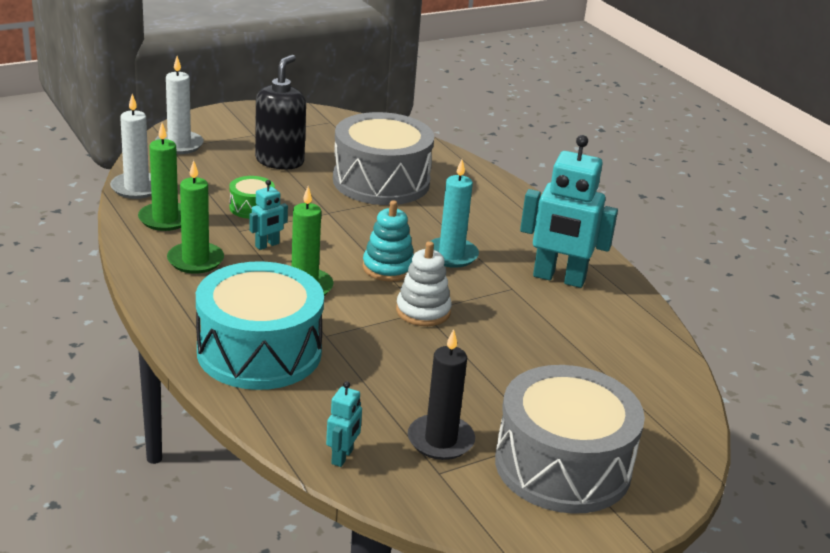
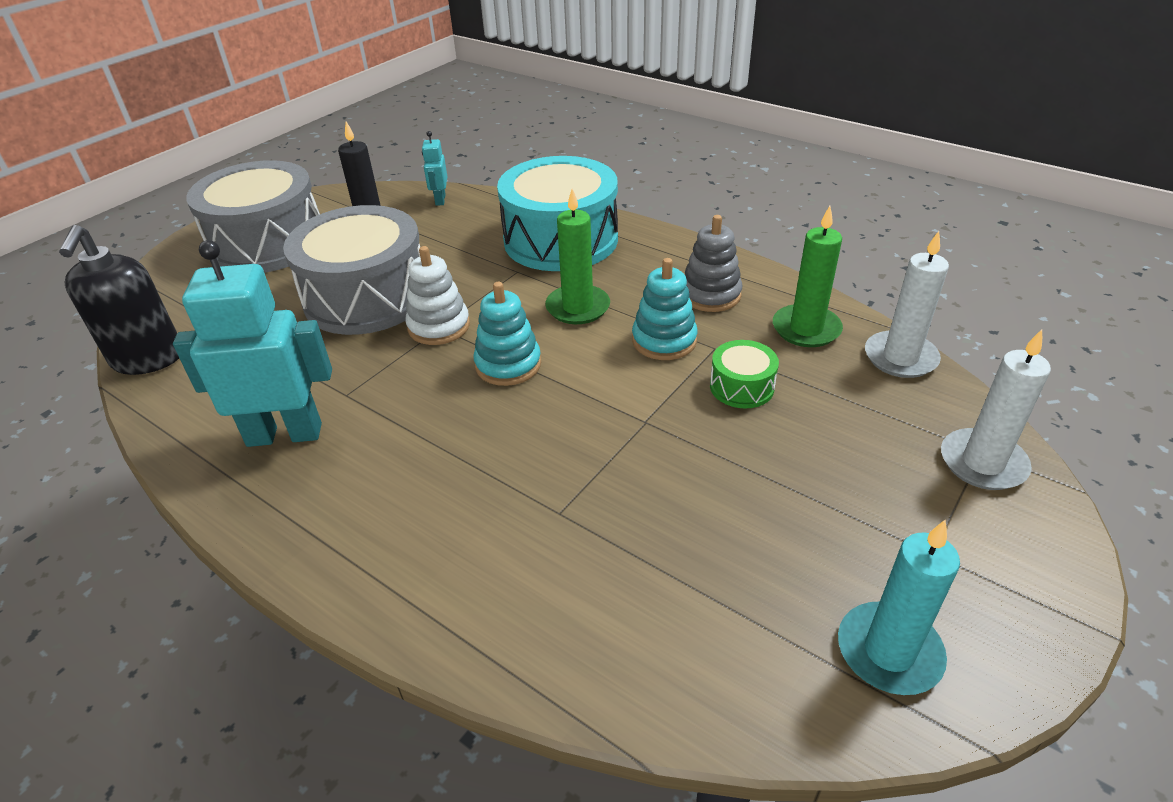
camera: 160 degrees right, 10 degrees up
green candle [167,160,224,274] -> grey stacking toy [685,215,742,312]
turquoise robot [249,180,288,250] -> turquoise stacking toy [632,258,698,360]
black soap dispenser [255,55,306,169] -> black soap dispenser moved to [59,225,179,375]
grey drum [333,112,434,205] -> grey drum moved to [283,205,420,335]
turquoise candle [425,159,479,268] -> turquoise candle moved to [838,520,960,695]

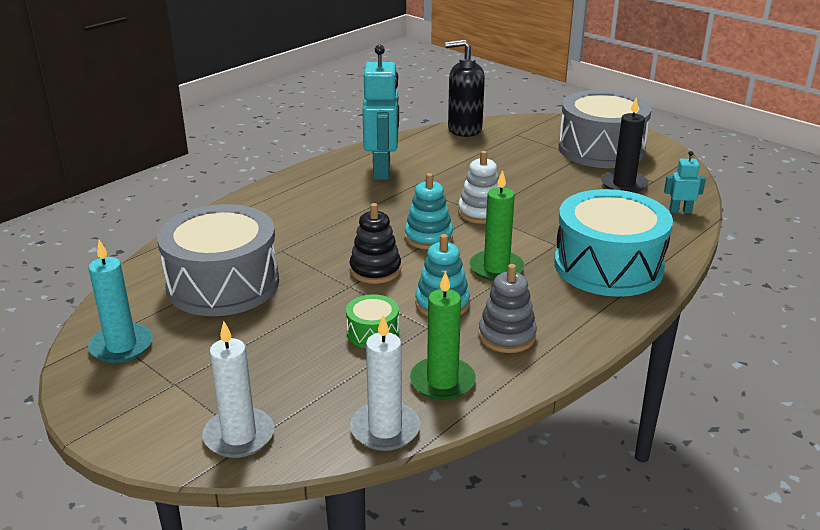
camera: 95 degrees right, 10 degrees down
grey drum [283,205,420,335] -> grey drum moved to [157,204,279,316]
none -> black stacking toy [350,203,401,284]

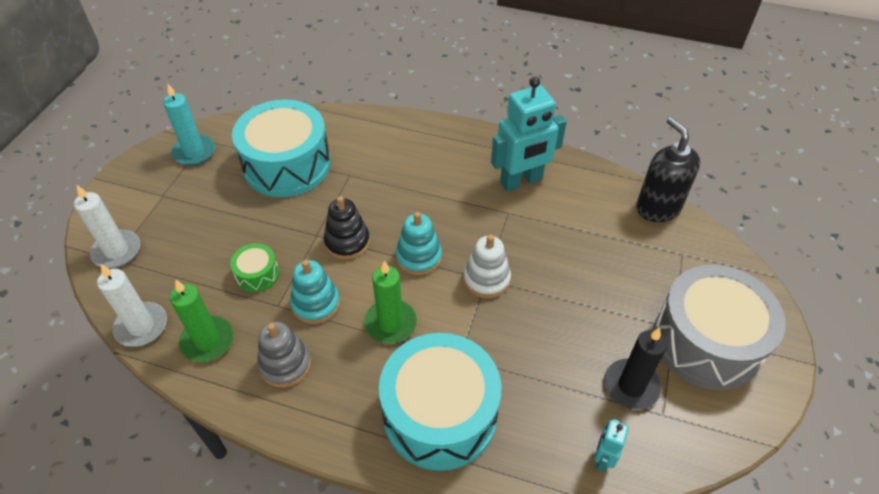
camera: 65 degrees right, 20 degrees up
grey drum [157,204,279,316] -> turquoise drum [232,99,331,197]
turquoise robot [664,151,706,213] -> turquoise robot turned 135 degrees counterclockwise [594,419,629,472]

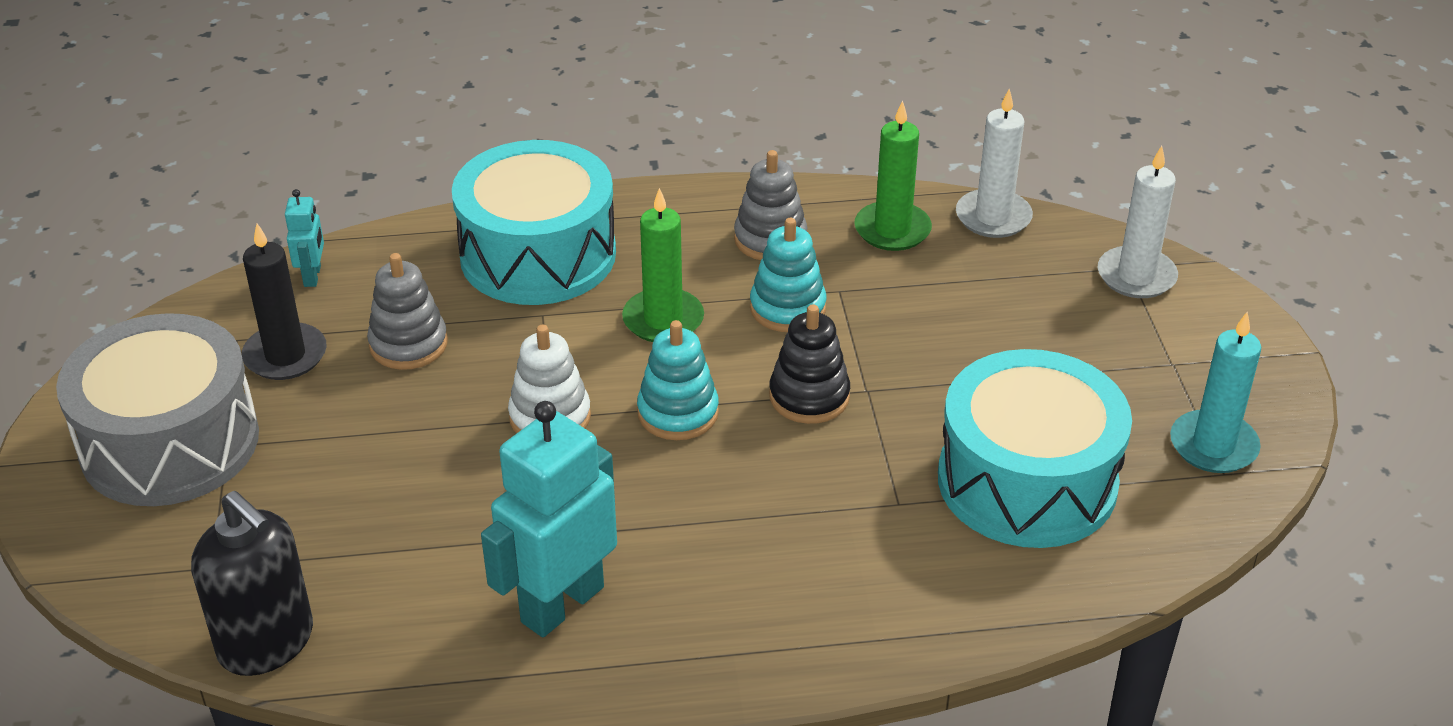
camera: 155 degrees right, 10 degrees down
green drum [230,243,279,292] -> none
none -> grey stacking toy [367,253,448,370]

